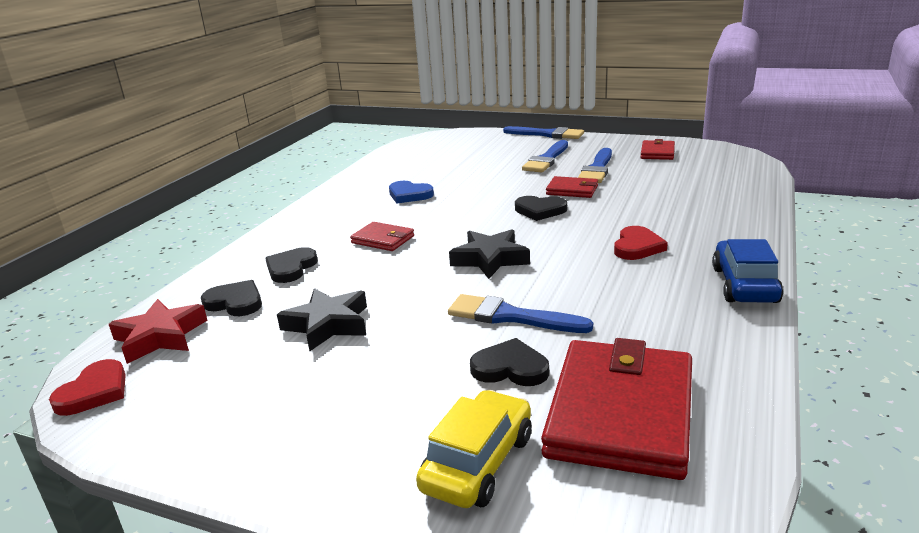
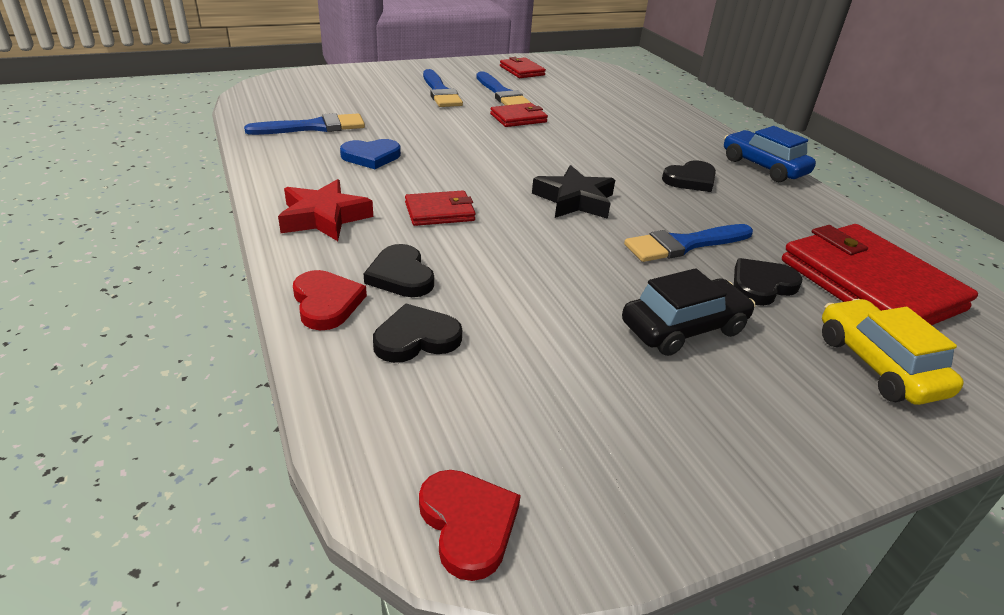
camera: 50 degrees left, 10 degrees up
red star [109,299,208,364] -> red star moved to [278,179,373,241]
black star [277,288,367,352] -> none
blue brush [503,126,584,139] -> blue brush moved to [244,113,365,135]
black heart [515,196,567,221] -> black heart moved to [662,160,716,192]
red heart [614,226,668,260] -> red heart moved to [293,270,367,330]
none -> black car [622,268,755,356]

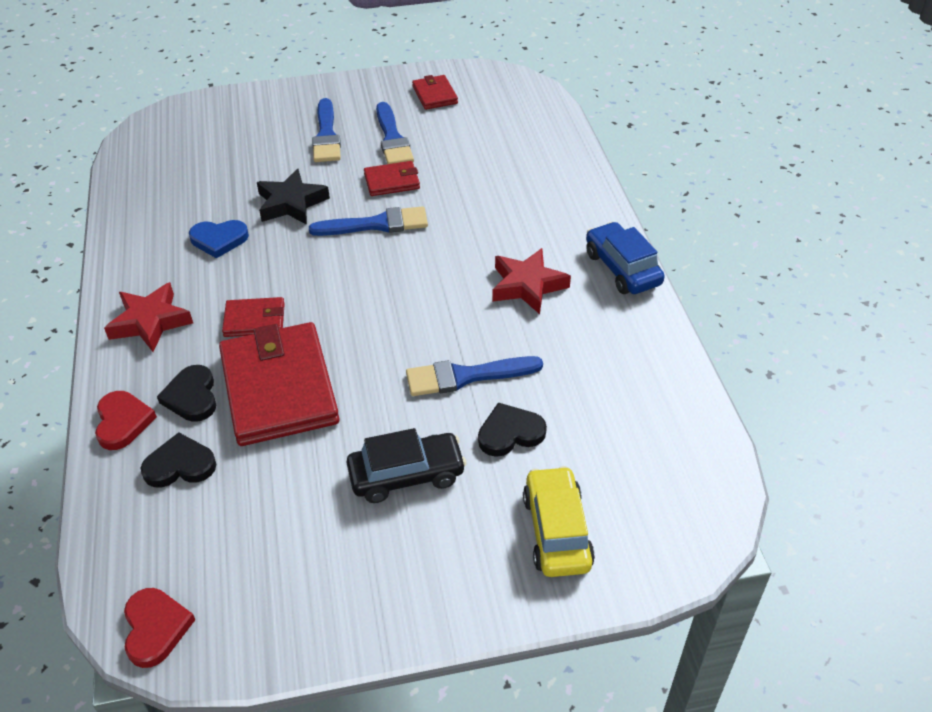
camera: 15 degrees right, 10 degrees up
blue brush [244,113,365,135] -> blue brush moved to [309,206,428,236]
black star [532,165,615,219] -> black star moved to [257,169,330,225]
black heart [662,160,716,192] -> red star [492,248,571,314]
red wallet [782,224,978,325] -> red wallet moved to [219,322,340,446]

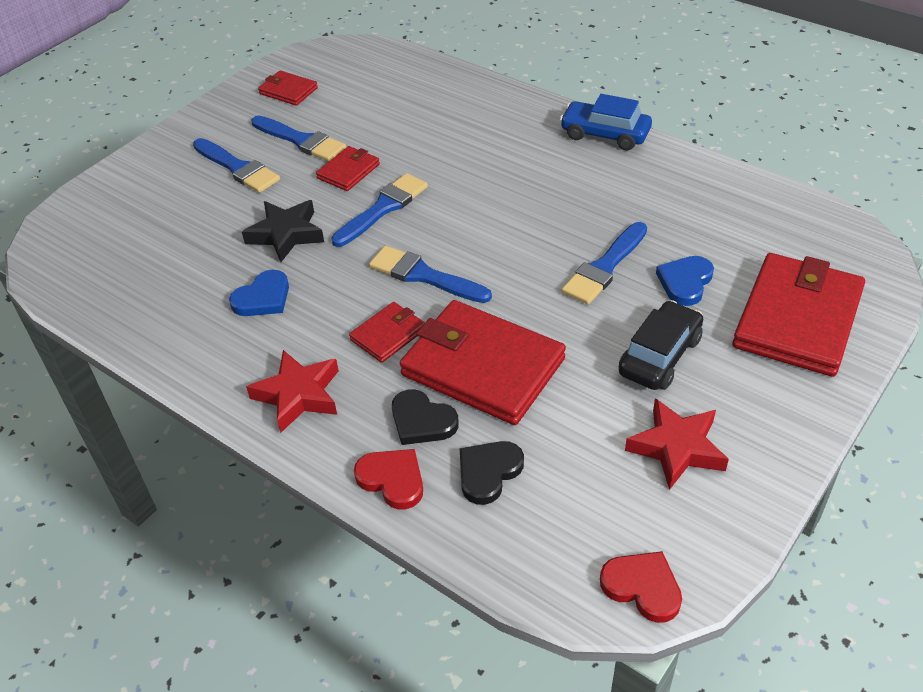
camera: 40 degrees left, 0 degrees up
black heart [478,403,547,457] -> blue heart [656,256,714,306]
red star [492,248,571,314] -> red star moved to [625,398,729,490]
yellow car [523,466,595,577] -> red wallet [732,253,865,377]
none -> blue brush [369,246,492,303]

